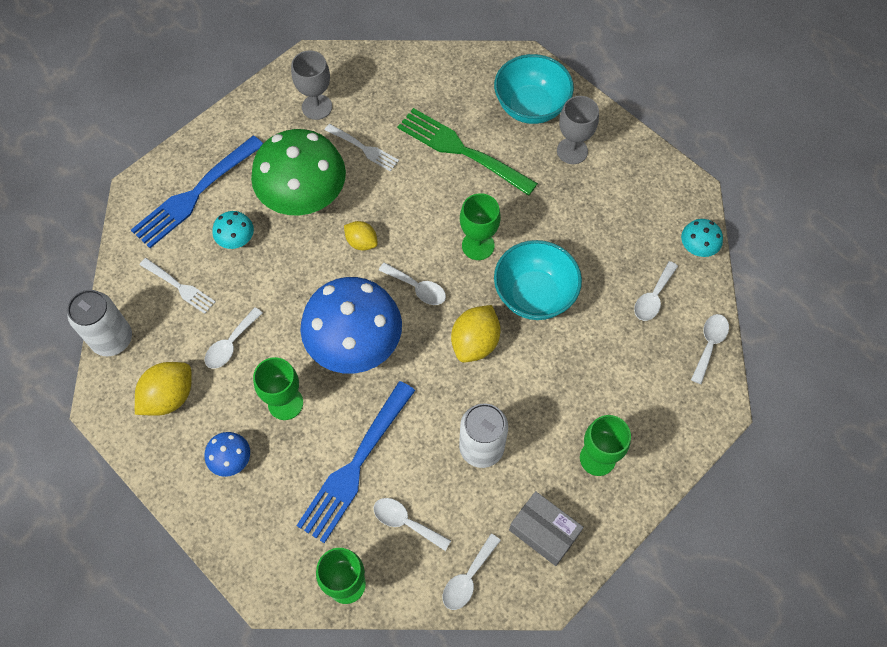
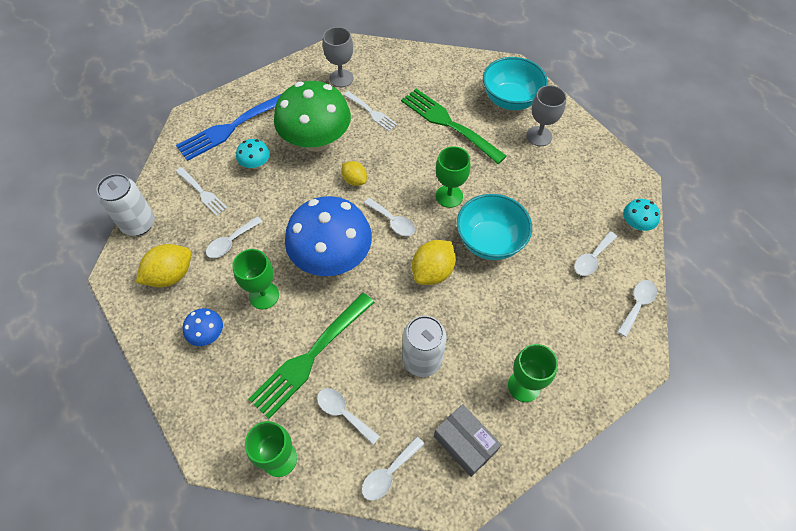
camera: 10 degrees right, 5 degrees down
blue fork [296,381,415,543] -> green fork [248,293,374,419]

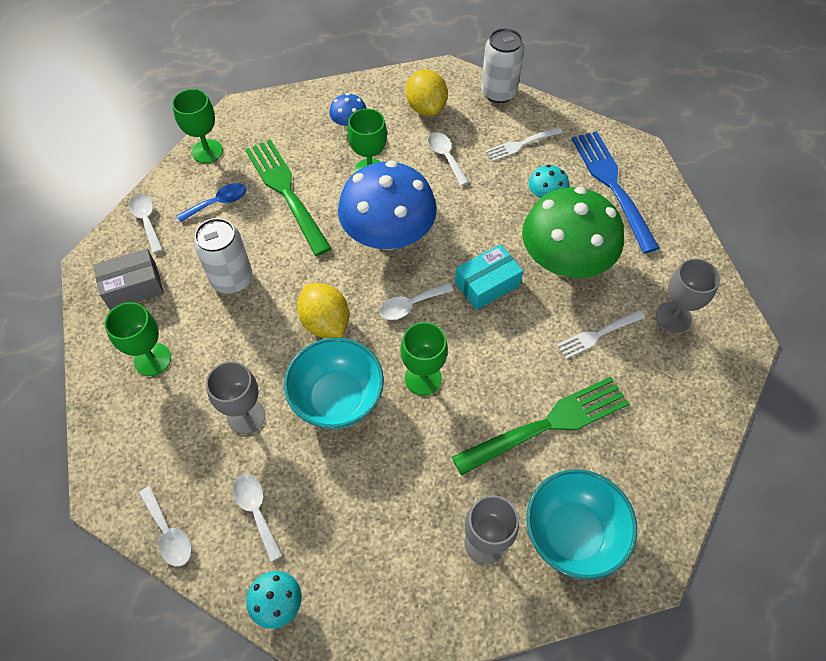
camera: 110 degrees right, 0 degrees up
white spoon [317,388,380,445] -> blue spoon [177,183,247,222]
yellow lemon [341,161,367,186] -> turquoise box [455,244,523,310]
none -> grey goblet [206,361,265,434]

